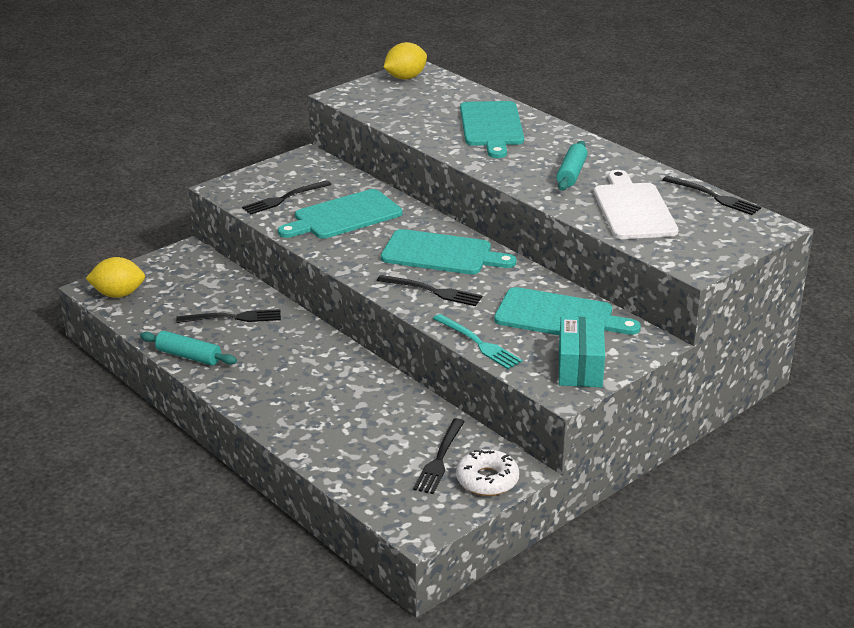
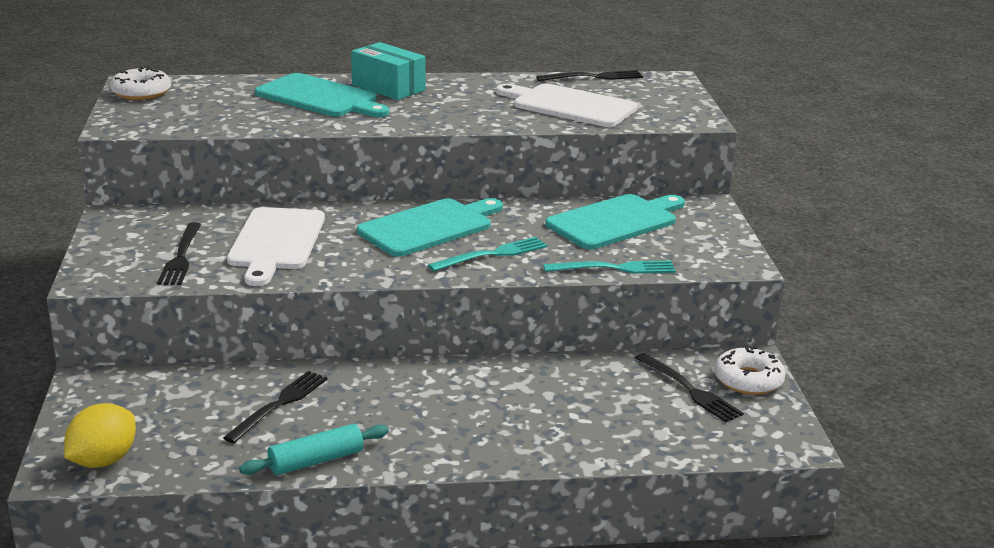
camera: 55 degrees left, 5 degrees down
turquoise cutting board [278,189,403,239] -> white cutting board [227,207,325,286]
black fork [377,275,482,306] -> turquoise fork [428,237,548,271]
yellow lemon [384,42,427,79] -> white donut [110,67,171,100]
turquoise rolling pin [556,141,588,191] -> none
turquoise box [559,316,605,387] -> turquoise box moved to [351,42,426,100]

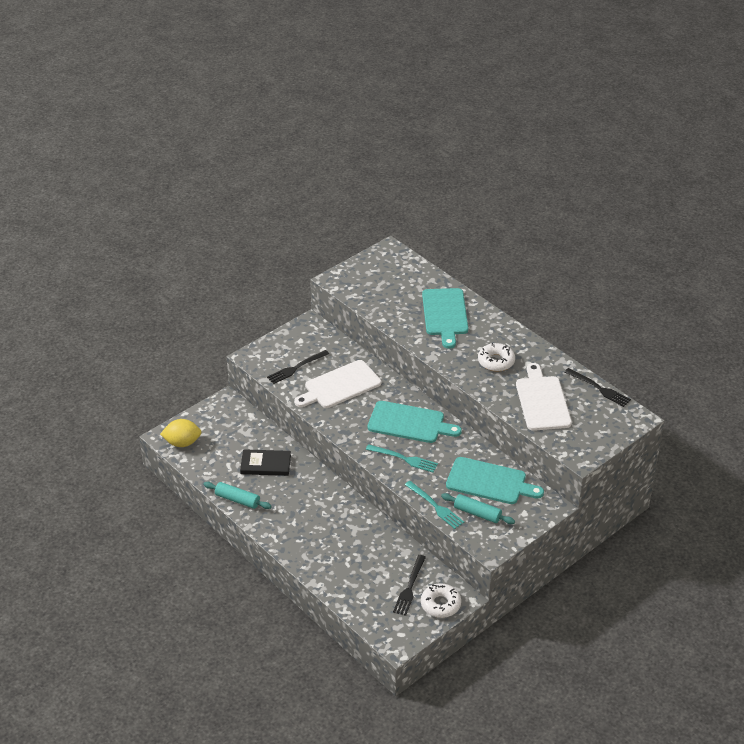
camera: 55 degrees right, 15 degrees up
white donut [110,67,171,100] -> white donut moved to [478,343,515,372]
black fork [223,371,328,443] -> black book [240,449,291,476]
turquoise box [351,42,426,100] -> none
none -> turquoise rolling pin [441,493,515,524]

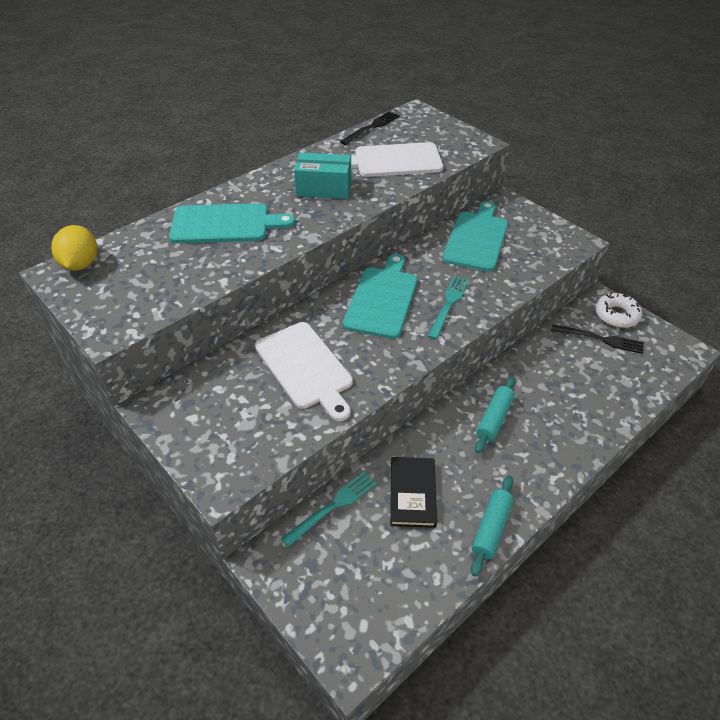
camera: 90 degrees left, 5 degrees up
yellow lemon [160,419,201,447] -> yellow lemon moved to [51,225,97,271]
black fork [267,350,329,384] -> none
turquoise fork [405,481,464,529] -> turquoise fork moved to [281,471,377,547]
turquoise rolling pin [441,493,515,524] -> turquoise rolling pin moved to [475,377,515,453]
white donut [478,343,515,372] -> turquoise box [294,152,351,199]

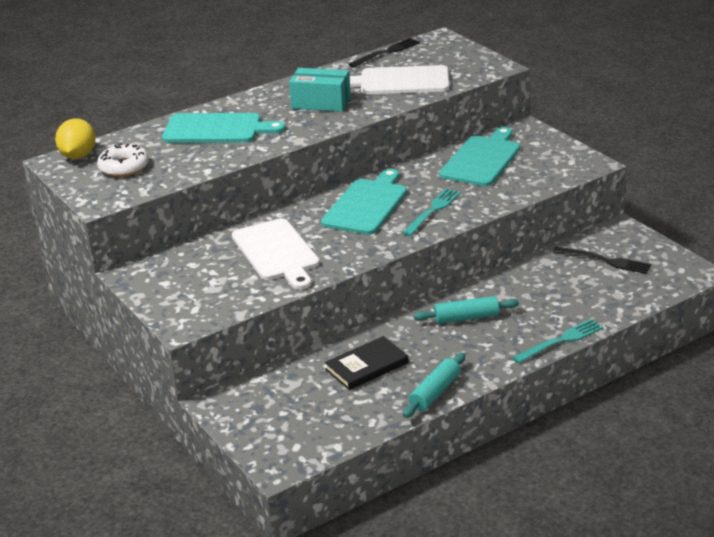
camera: 10 degrees right, 15 degrees down
turquoise fork [281,471,377,547] -> turquoise fork moved to [512,319,604,363]
black book [390,457,437,528] -> black book turned 45 degrees clockwise [325,336,408,390]
turquoise rolling pin [475,377,515,453] -> turquoise rolling pin turned 45 degrees clockwise [414,296,519,324]
white donut [595,293,643,328] -> white donut moved to [97,143,149,177]

